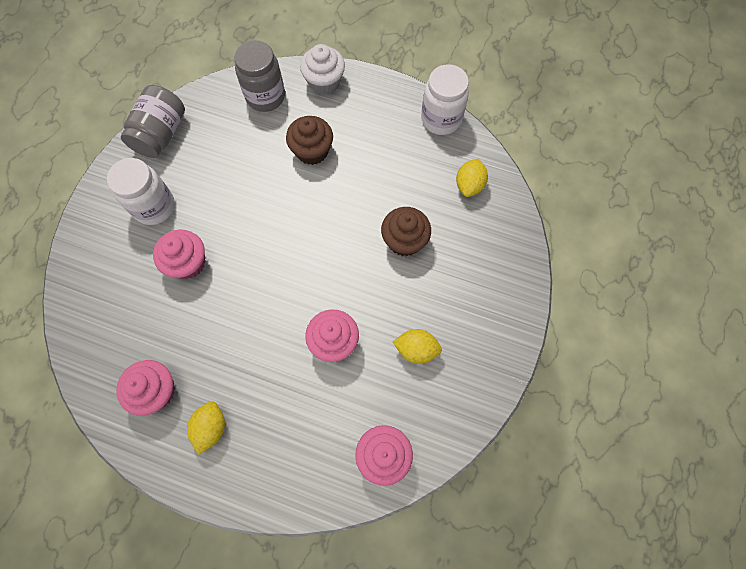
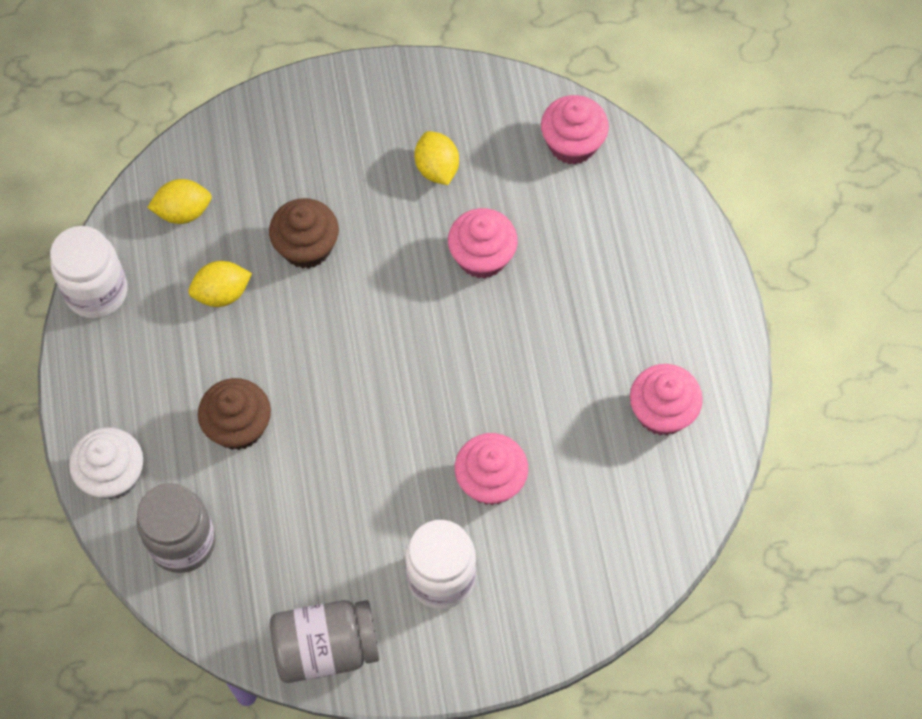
camera: 120 degrees left, 5 degrees down
yellow lemon [187,401,225,455] -> yellow lemon moved to [188,261,252,307]

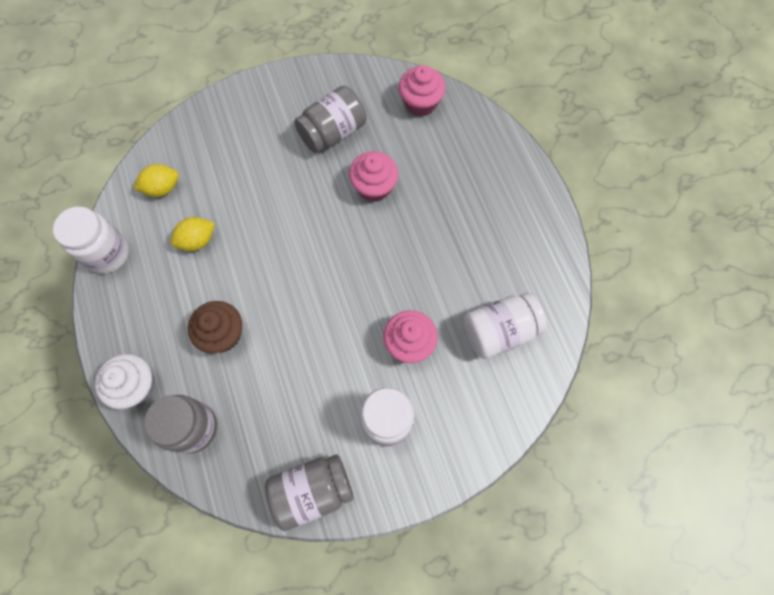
camera: 10 degrees left, 5 degrees up
brown cupcake [269,198,339,269] -> none
yellow lemon [415,131,459,185] -> grey jar [294,86,367,153]
pink cupcake [630,364,703,435] -> none
none -> white jar [464,293,547,359]

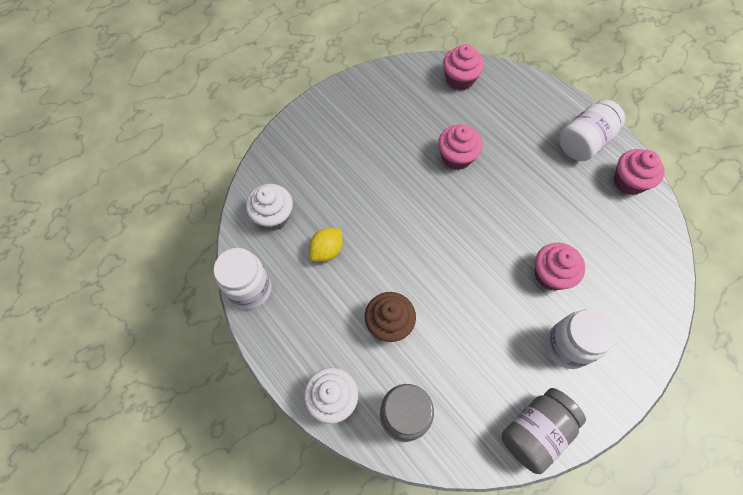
camera: 20 degrees left, 5 degrees down
yellow lemon [134,164,179,197] -> white cupcake [246,184,293,230]
grey jar [294,86,367,153] -> none
white jar [464,293,547,359] -> white jar moved to [559,100,625,161]
none -> pink cupcake [614,149,665,195]

